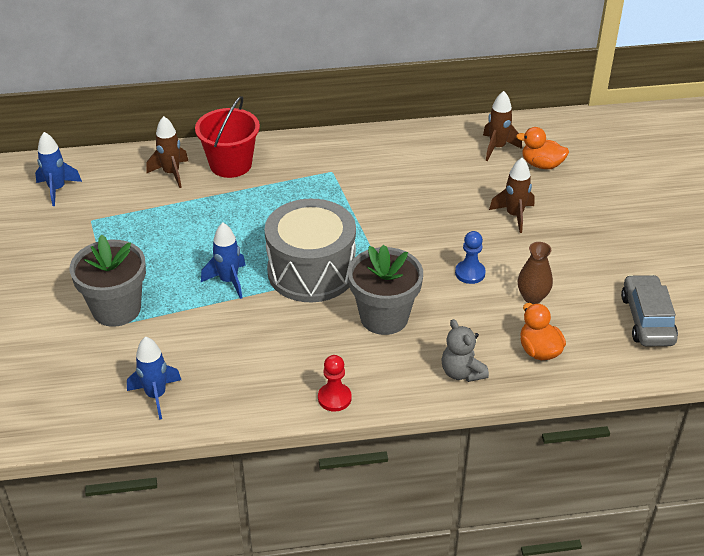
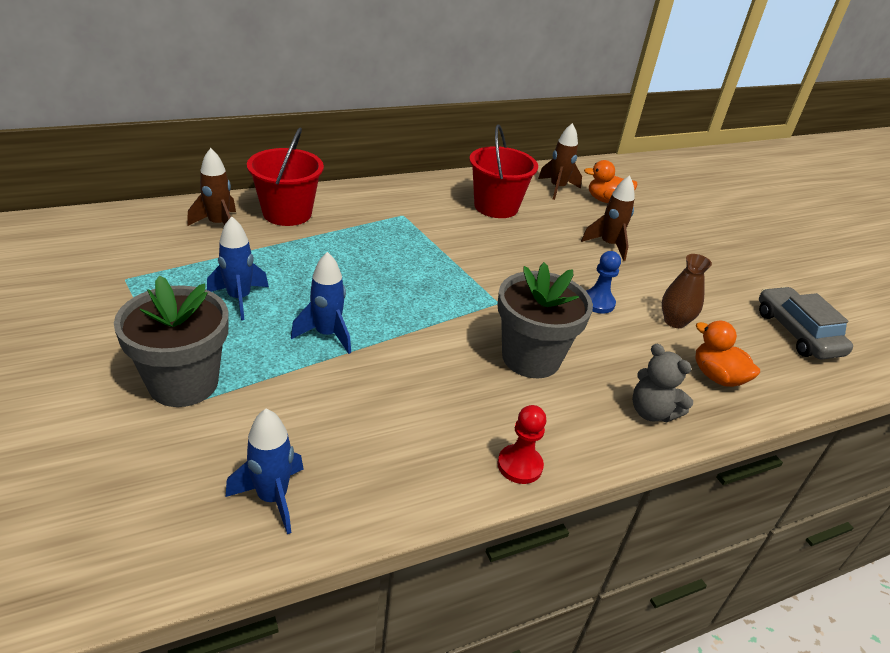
camera: 20 degrees left, 5 degrees down
blue rocket [35,132,82,206] -> blue rocket moved to [207,217,269,320]
grey drum [265,199,356,302] -> none
none -> red bucket [470,124,538,218]

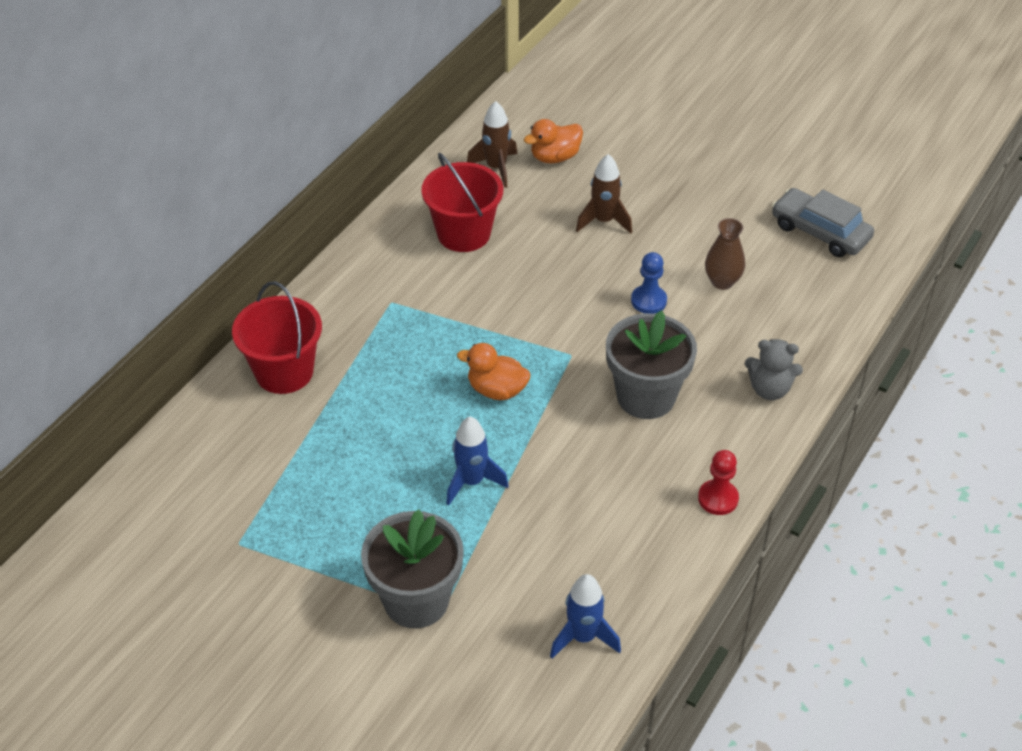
camera: 30 degrees left, 10 degrees up
brown rocket [187,148,236,226] -> none
blue rocket [207,217,269,320] -> none
orange duck [695,321,760,387] -> orange duck moved to [457,343,531,400]

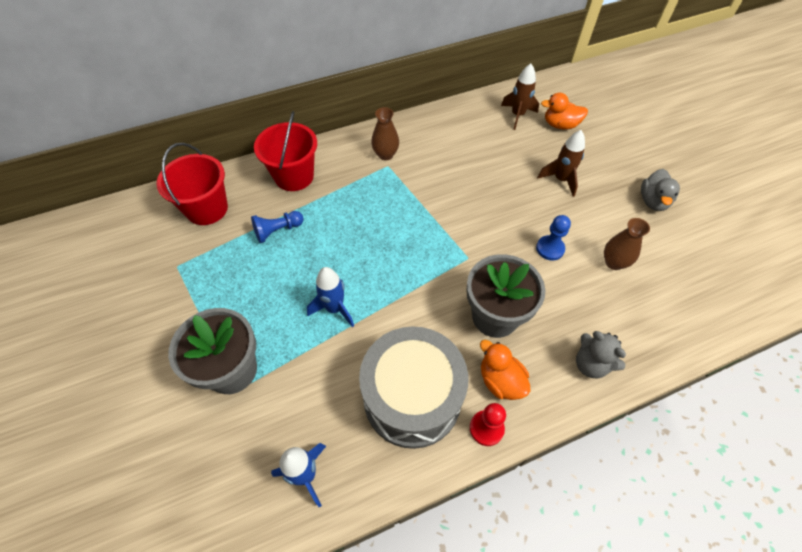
camera: 35 degrees right, 10 degrees up
red bucket [422,153,503,252] -> red bucket moved to [156,143,228,225]
orange duck [457,343,531,400] -> orange duck moved to [480,340,531,400]
grey car [772,188,874,257] -> none
none -> blue pawn [251,211,304,243]
none -> grey drum [359,326,468,449]
none -> brown vase [371,107,399,160]
none -> grey duck [641,169,680,211]

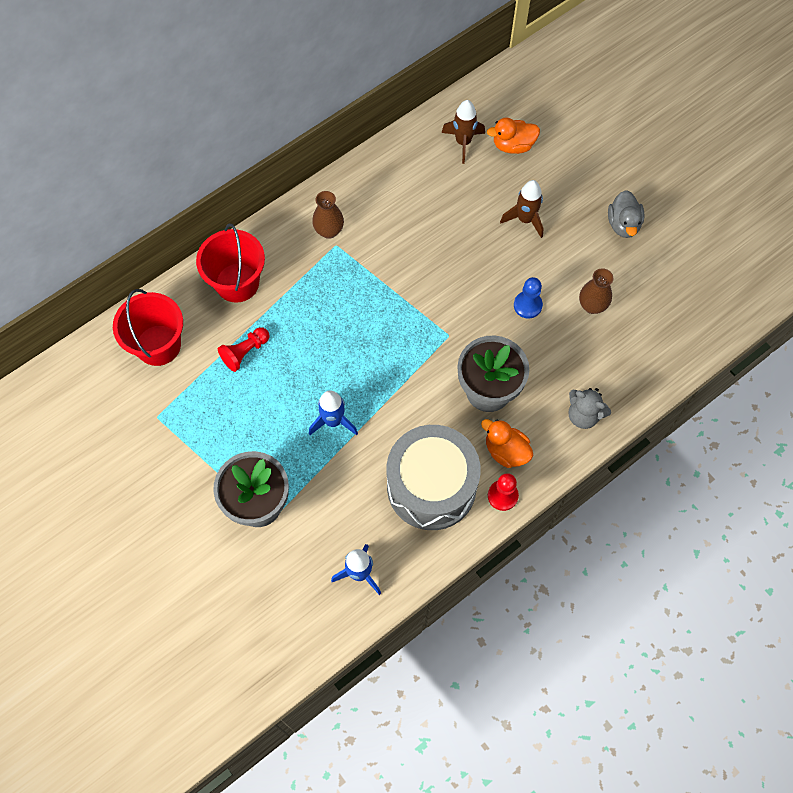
camera: 15 degrees left, 10 degrees up
blue pawn [251,211,304,243] -> red pawn [218,327,270,372]

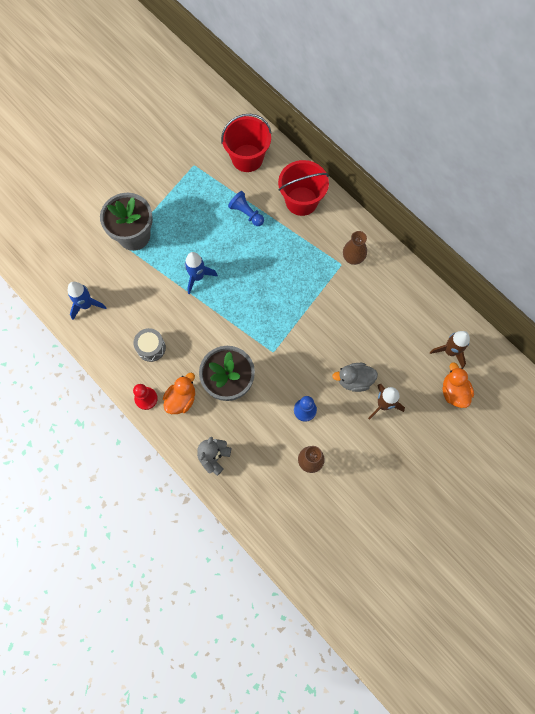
camera: 85 degrees right, 5 degrees up
red pawn [218,327,270,372] -> blue pawn [228,191,264,226]
grey drum [386,425,481,530] -> grey drum [133,328,166,362], size x0.44
grey duck [608,190,644,238] -> grey duck moved to [332,363,378,392]

